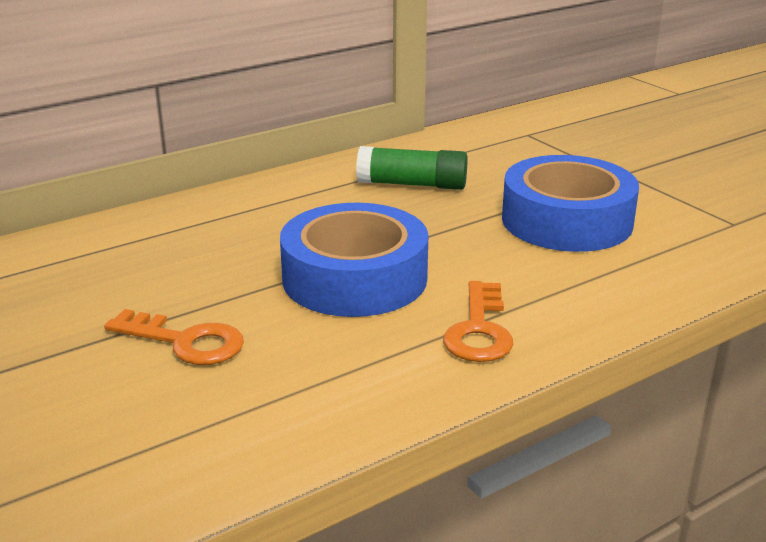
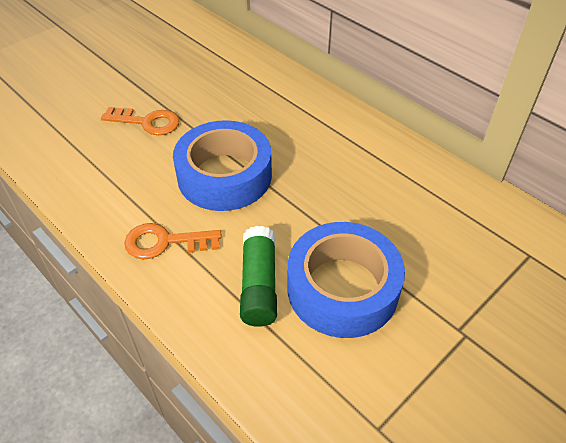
camera: 80 degrees right, 20 degrees up
orange key [104,309,244,365] -> orange key turned 90 degrees counterclockwise [101,107,180,135]
green glue stick [356,146,468,190] -> green glue stick moved to [240,226,277,327]

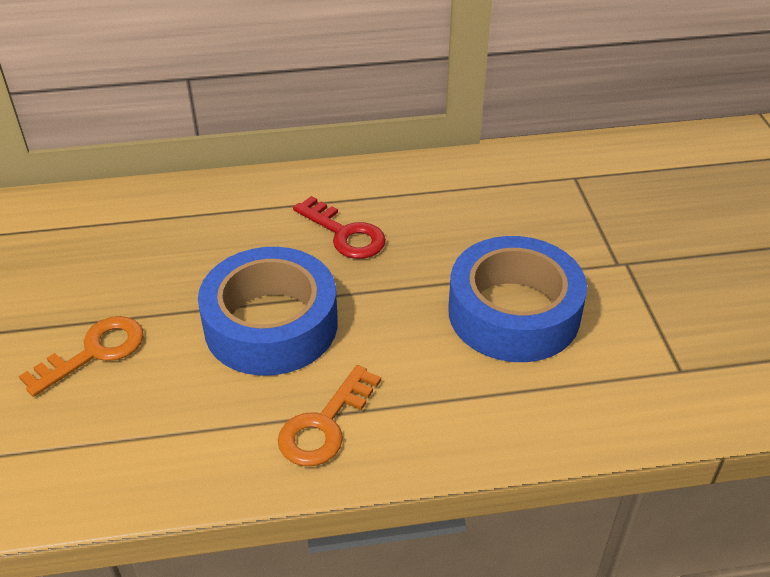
camera: 55 degrees left, 5 degrees down
green glue stick [240,226,277,327] -> none
none -> red key [293,196,386,259]

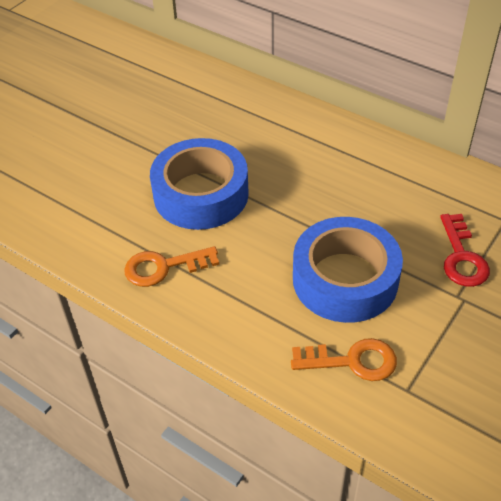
camera: 45 degrees right, 5 degrees up
orange key [19,316,144,397] -> orange key moved to [291,338,397,381]
red key [293,196,386,259] -> red key moved to [440,214,490,287]

